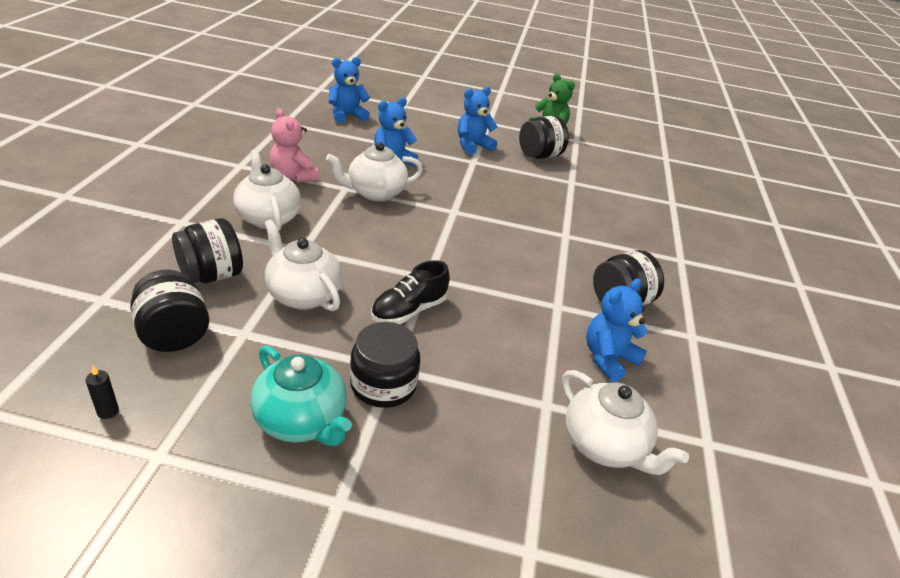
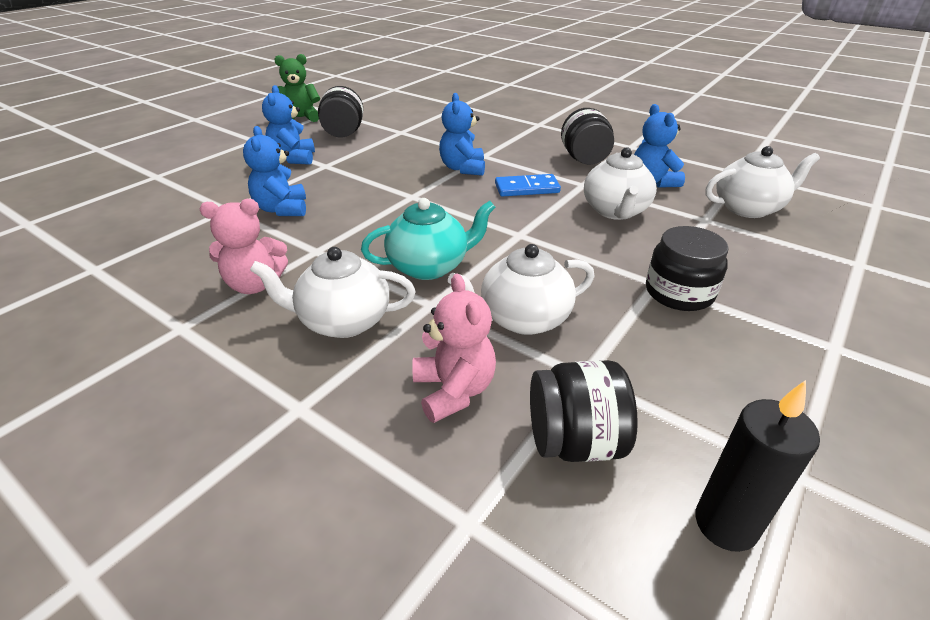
camera: 60 degrees left, 0 degrees up
black candle [85,365,119,419] -> black candle [695,380,820,552], size x2.15
black jar [172,218,243,283] -> pink teddy bear [412,274,496,423]
turquoise teapot [250,345,352,446] -> turquoise teapot moved to [361,198,496,280]
white teapot [326,142,423,201] -> white teapot moved to [584,147,657,220]
blue teddy bear [328,57,370,123] -> blue teddy bear moved to [439,93,485,176]
black shoe [371,260,450,324] -> none
none -> blue domino [495,174,561,197]

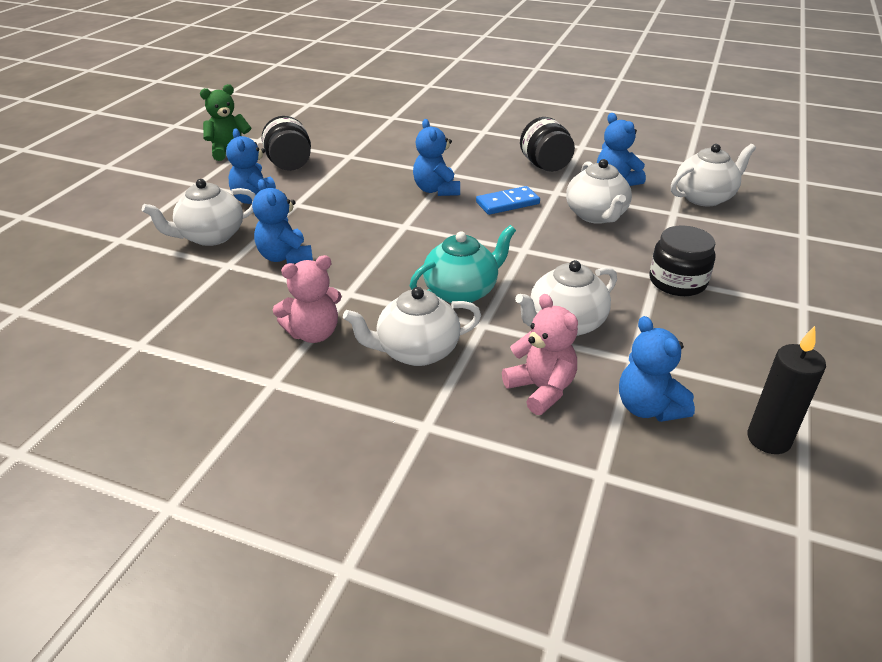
camera: 15 degrees left, 0 degrees up
black jar [530,360,638,462] -> blue teddy bear [619,316,695,422]
none -> white teapot [142,179,255,246]

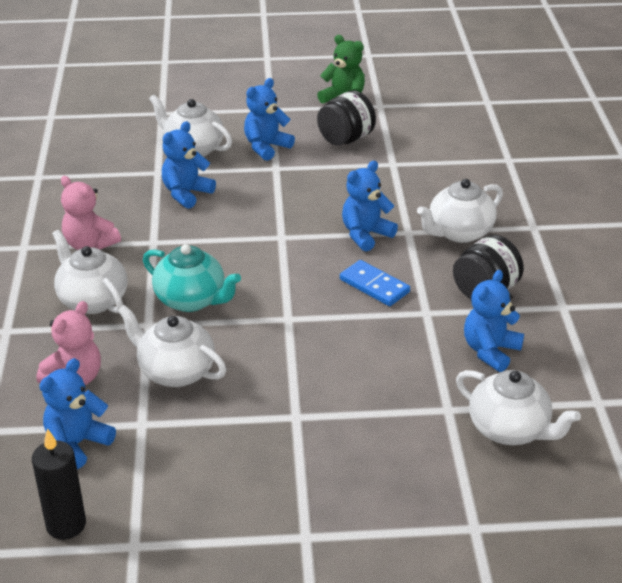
camera: 65 degrees right, 0 degrees up
white teapot [566,159,632,224] -> white teapot moved to [417,179,503,243]
black jar [649,225,715,296] -> none

